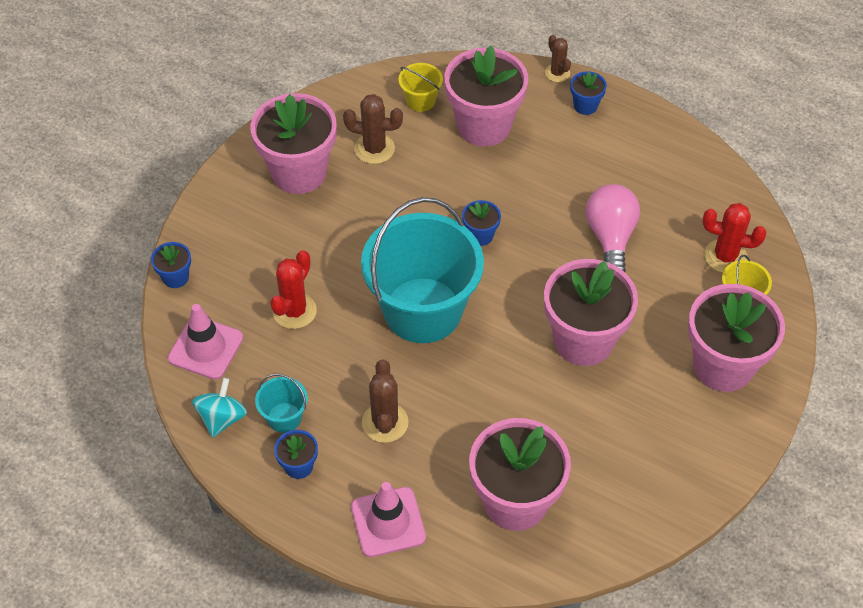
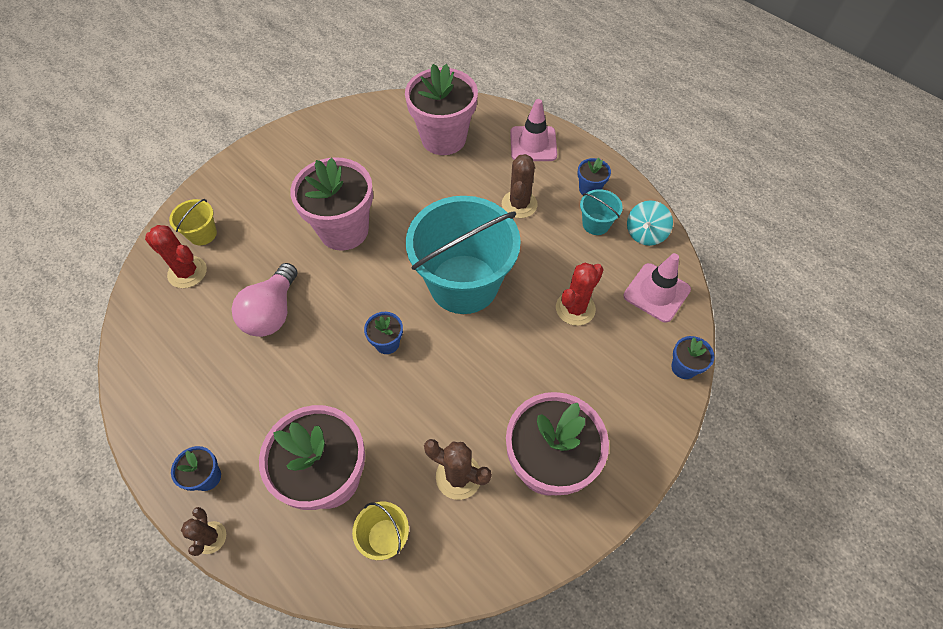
camera: 165 degrees left, 5 degrees up
pink flower pot [688,284,785,392] -> none

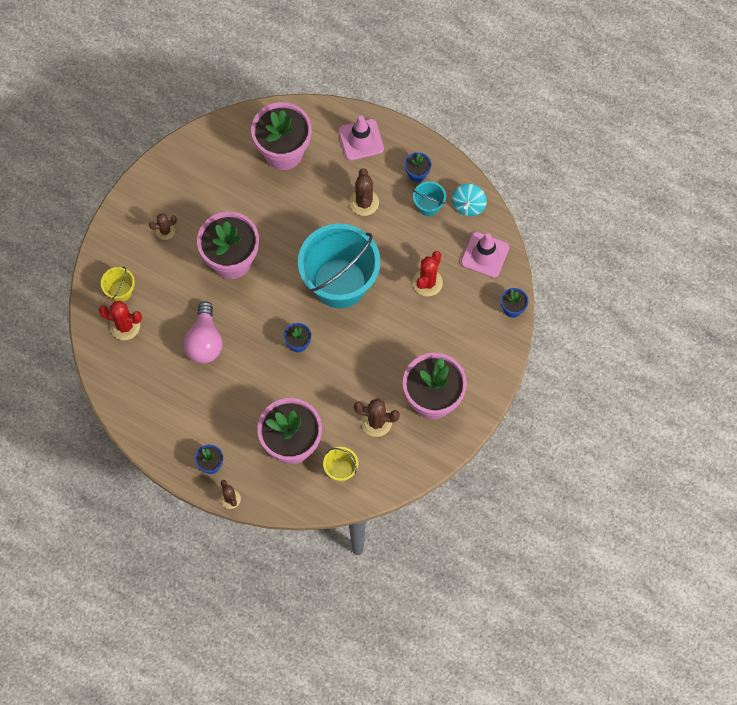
camera: 15 degrees left, 10 degrees up
none -> brown cactus [149,214,177,240]

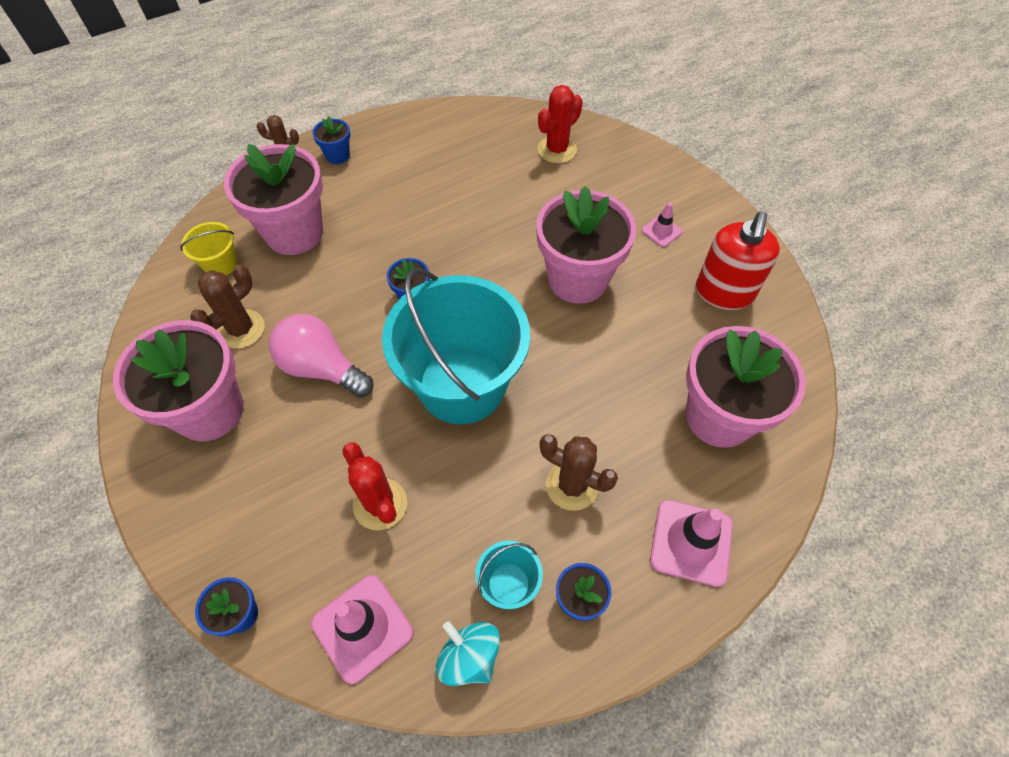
camera: 120 degrees right, 10 degrees down
yellow bucket [101,267,135,302] -> none
brown cactus [149,214,177,240] -> pink traffic cone [641,203,683,247]
pink light bulb [183,301,222,364] -> pink light bulb moved to [269,314,373,397]
none -> red soap dispenser [696,211,780,310]

